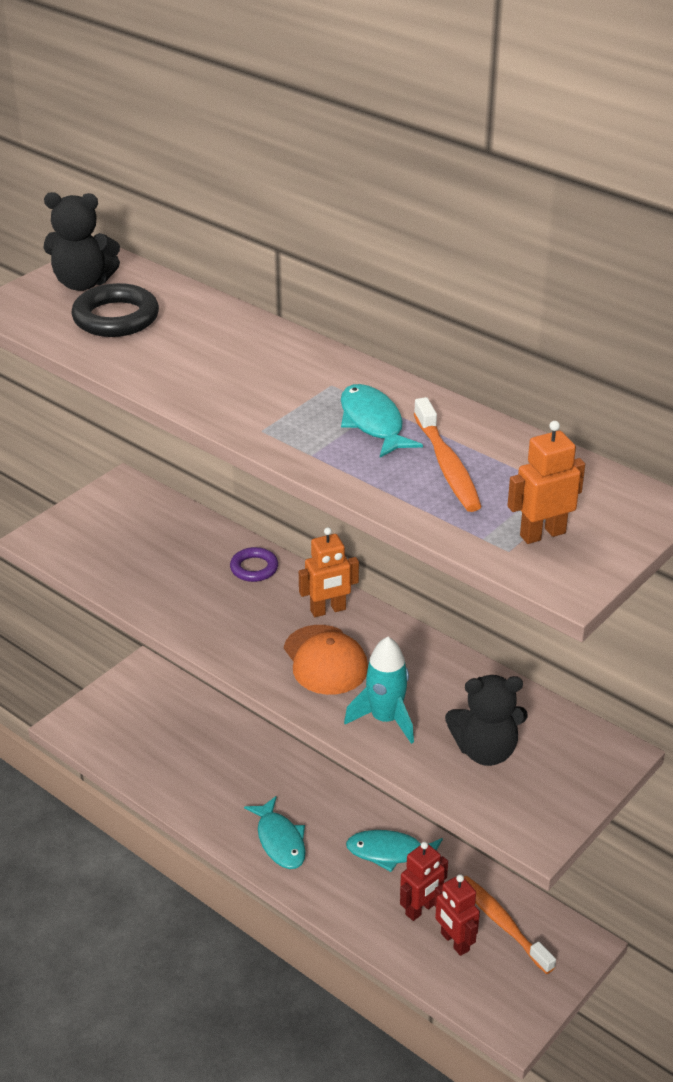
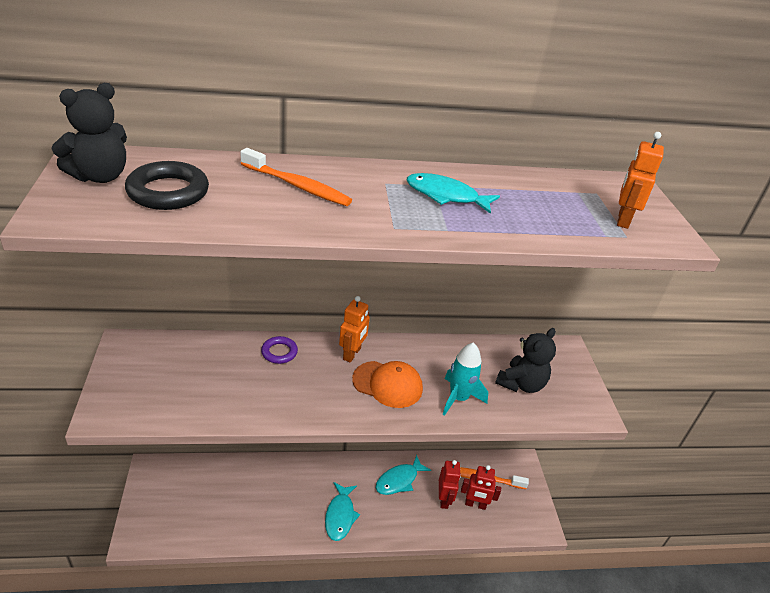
camera: 50 degrees left, 0 degrees up
turquoise fish [244,796,306,869] -> turquoise fish turned 75 degrees clockwise [325,482,360,541]
orange toothbrush [414,397,482,512] -> orange toothbrush moved to [240,148,352,206]

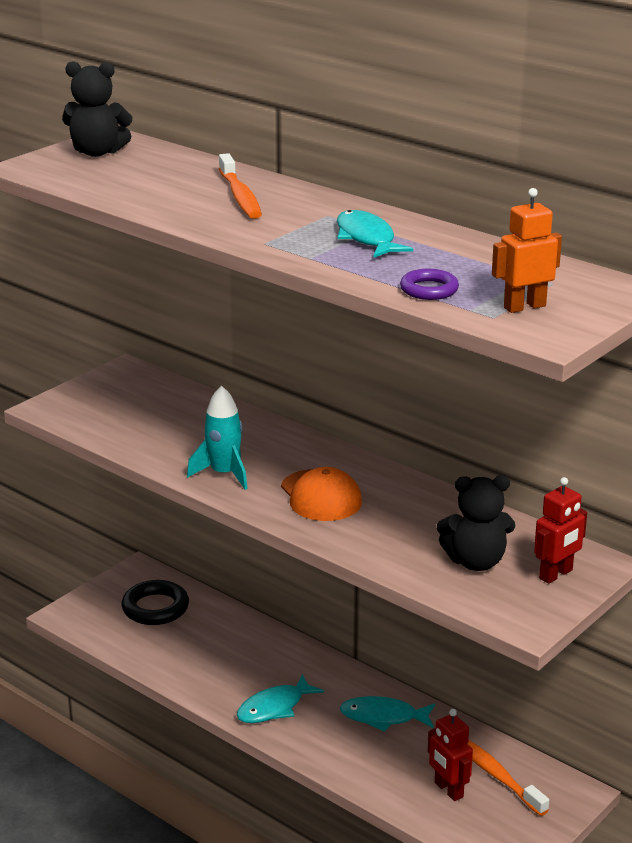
camera: 50 degrees right, 10 degrees down
black ring [125,161,209,210] -> black ring moved to [122,580,189,625]
purple ring [261,336,298,364] -> purple ring moved to [400,269,459,300]
orange robot [339,296,370,363] -> none
red robot [439,460,461,509] -> red robot moved to [534,477,587,584]
turquoise rocket [442,342,488,416] -> turquoise rocket moved to [187,386,248,490]

